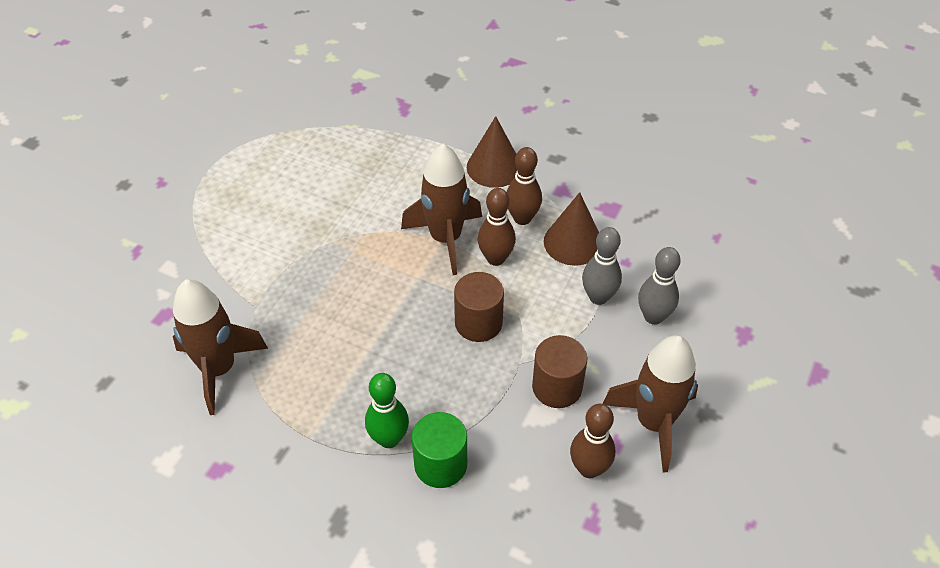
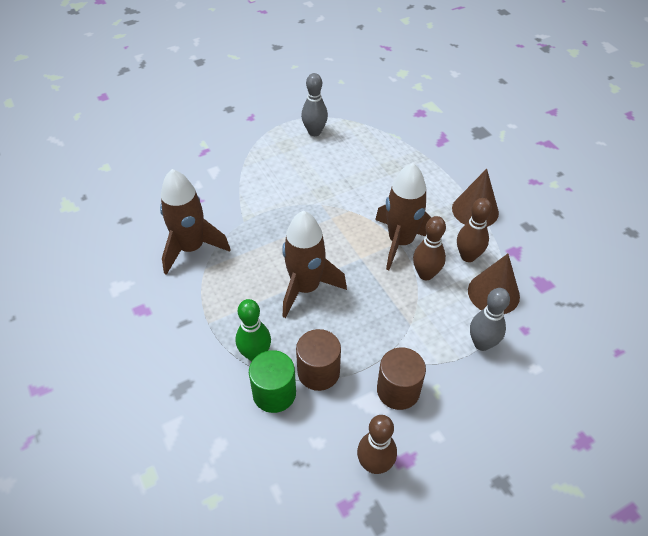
camera: 35 degrees right, 0 degrees up
brown cylinder [454,272,504,342] -> brown cylinder moved to [296,329,341,391]
brown rocket [602,335,698,473] -> brown rocket moved to [282,210,347,318]
grey bowling pin [638,247,680,325] -> grey bowling pin moved to [301,73,328,136]

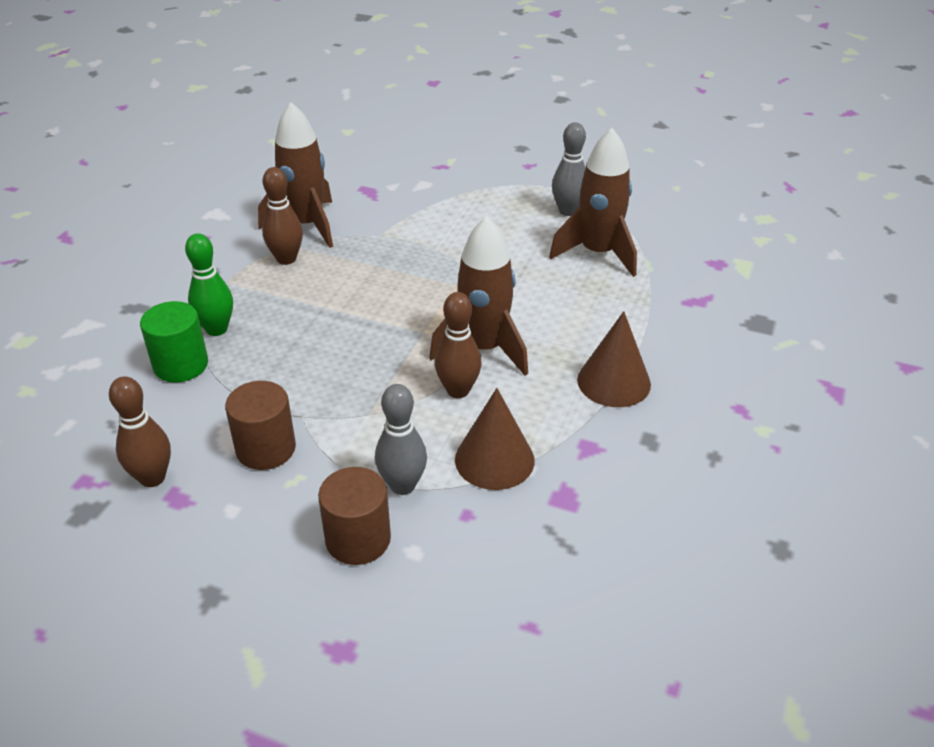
camera: 50 degrees right, 10 degrees down
brown rocket [282,210,347,318] -> brown rocket moved to [549,128,637,277]
brown cylinder [296,329,341,391] -> brown cylinder moved to [318,467,391,565]
brown bowling pin [457,198,492,262] -> brown bowling pin moved to [262,167,303,265]

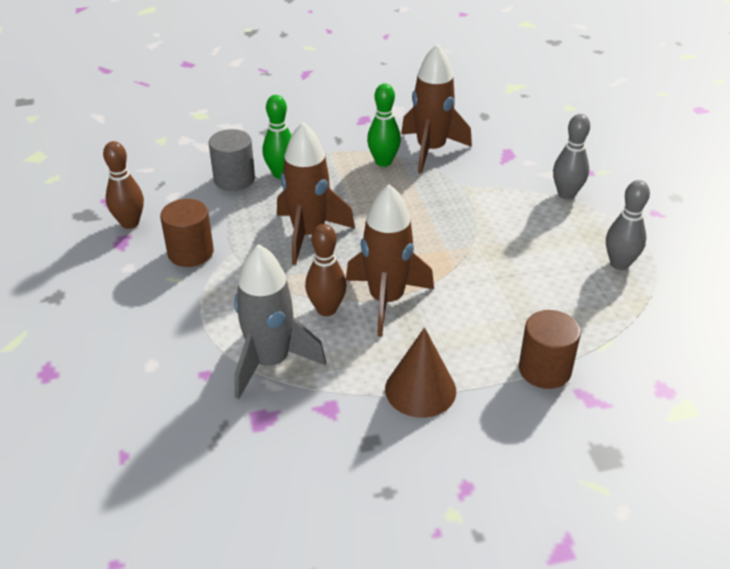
camera: 55 degrees right, 0 degrees up
green cylinder [140,301,208,382] -> grey cylinder [209,129,255,191]
brown bowling pin [262,167,303,265] -> green bowling pin [367,83,401,167]
brown cylinder [318,467,391,565] -> brown cylinder moved to [519,310,581,389]
grey bowling pin [375,384,427,495] -> grey bowling pin moved to [553,114,590,199]
brown cone [455,388,535,490] -> grey rocket [234,244,326,399]
brown rocket [549,128,637,277] -> brown rocket moved to [277,122,355,265]

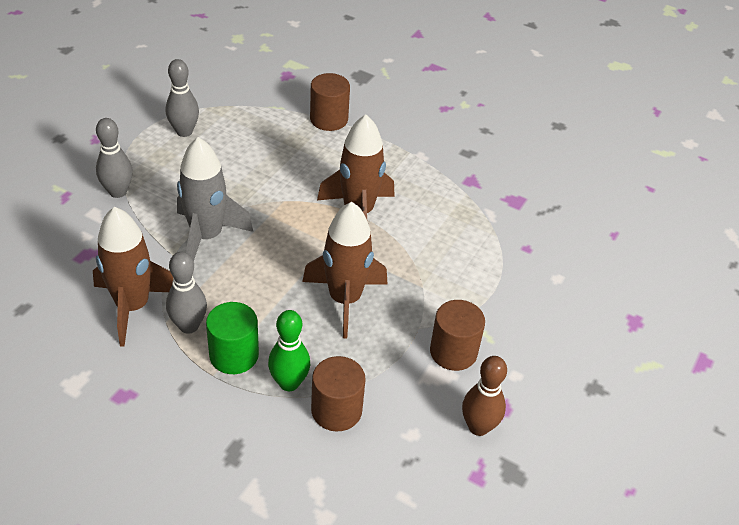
camera: 140 degrees left, 5 degrees up
grey cylinder [209,129,255,191] -> brown cylinder [311,356,366,431]
grey rocket [234,244,326,399] -> grey rocket moved to [177,137,253,261]
brown bowling pin [305,224,346,316] -> none
green bowling pin [367,83,401,167] -> grey bowling pin [166,252,207,334]
brown cone [385,327,456,418] -> none
none -> green cylinder [206,302,259,374]

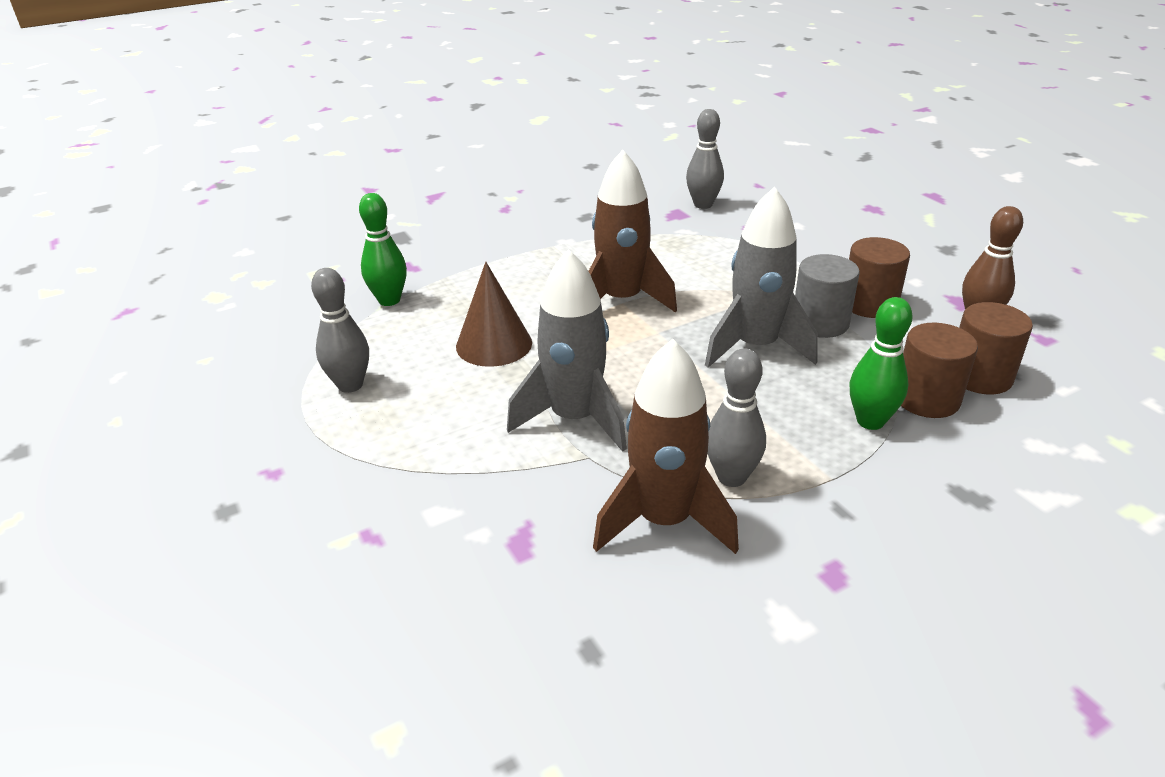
camera: 55 degrees left, 10 degrees down
grey bowling pin [96,118,133,198] -> grey bowling pin moved to [686,109,724,209]
green cylinder [206,302,259,374] -> none
brown rocket [302,202,387,338] -> grey rocket [705,187,818,368]
brown cylinder [310,73,350,131] -> brown cylinder moved to [959,302,1033,394]
none -> green bowling pin [359,193,407,306]
none -> brown cone [456,262,532,367]
none -> grey cylinder [795,254,860,338]

